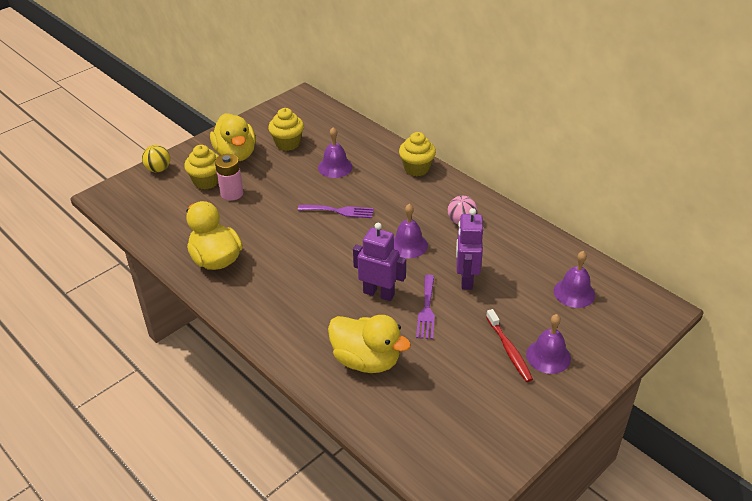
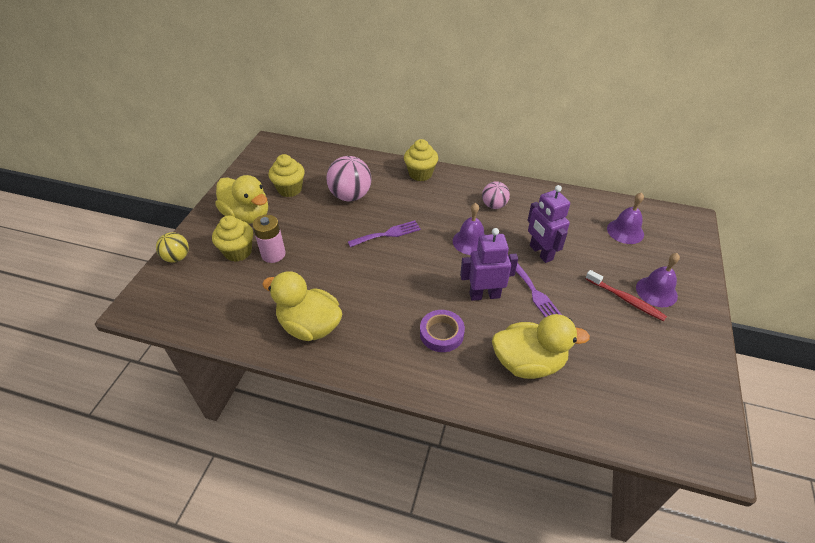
camera: 30 degrees left, 5 degrees up
purple bell [318,127,353,178] -> pink ball [326,156,371,201]
none -> purple tape [420,310,465,352]

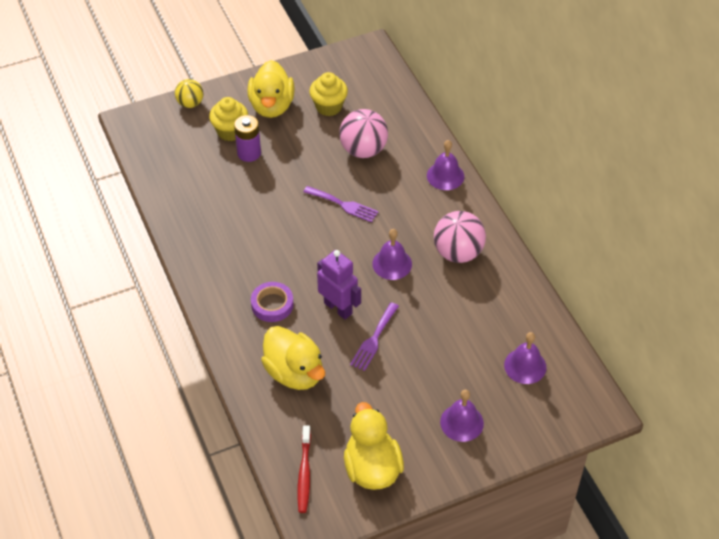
camera: 50 degrees right, 5 degrees up
pink battery [252,215,286,263] -> purple battery [234,115,261,162]
yellow duck [262,271,342,341] -> yellow duck moved to [344,402,404,490]
yellow cupcake [404,139,438,181] -> purple bell [427,140,464,190]
pink ball [482,181,510,209] -> pink ball [434,211,486,263], size x1.65
purple robot [527,185,570,263] -> none
red toothbrush [586,270,667,321] -> red toothbrush moved to [297,425,311,513]

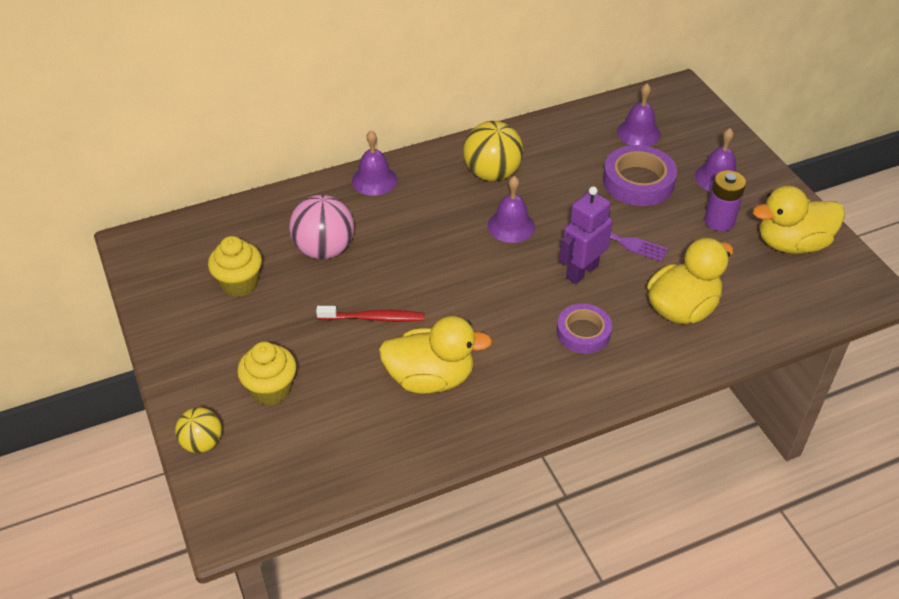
camera: 90 degrees left, 5 degrees down
purple battery [234,115,261,162] -> purple battery moved to [705,170,746,231]
yellow duck [248,60,295,118] -> yellow duck moved to [379,316,492,394]
red toothbrush [297,425,311,513] -> red toothbrush moved to [316,306,425,322]
purple fork [303,186,378,222] -> none
pink ball [434,211,486,263] -> yellow ball [463,121,523,181]
none -> purple tape [603,145,677,206]

